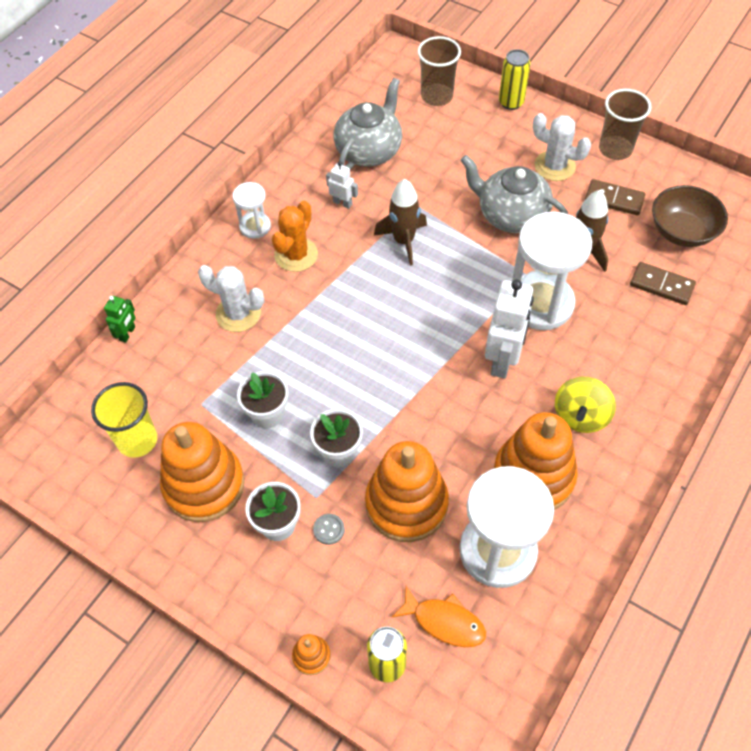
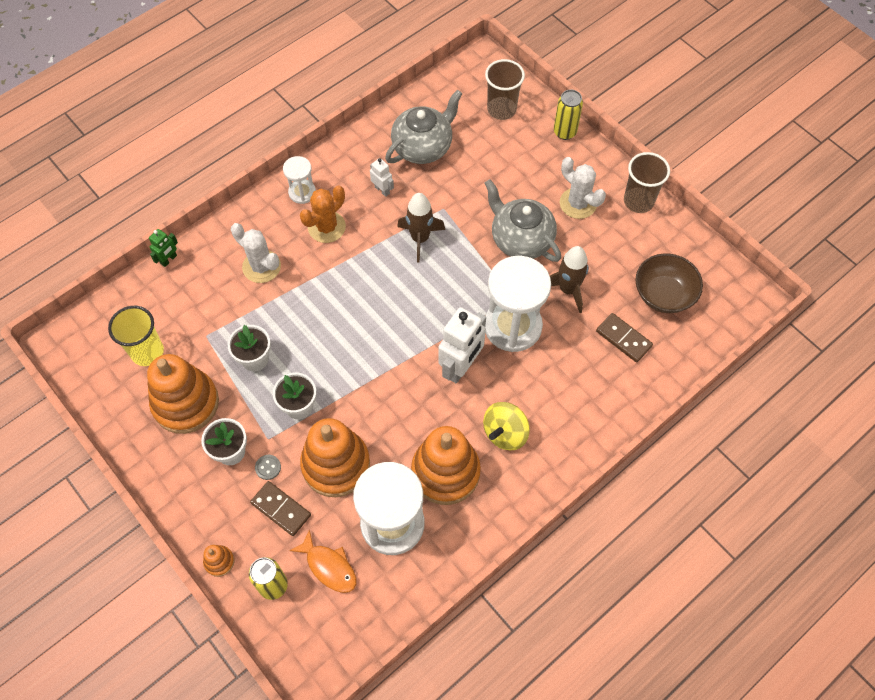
camera: 15 degrees right, 5 degrees up
brown domino [585,179,645,215] -> brown domino moved to [250,481,311,536]

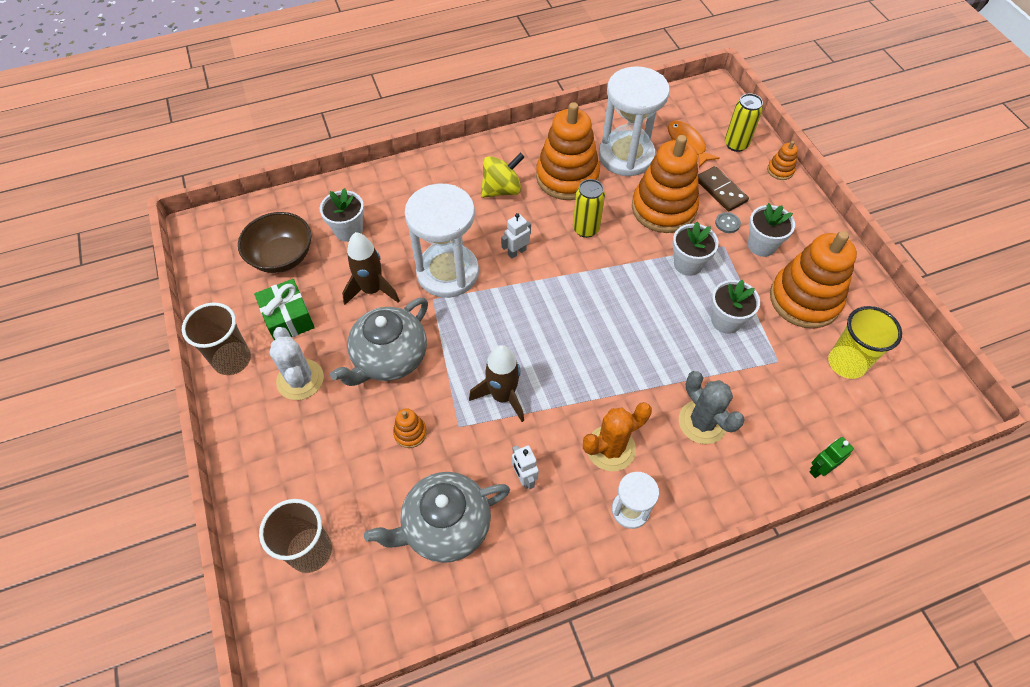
camera: 160 degrees left, 5 degrees down
white cactus [231,223,281,283] -> grey cactus [679,371,745,444]
white robot [438,307,486,383] -> white robot [501,213,531,259], size x0.50
grey teapot [485,179,561,262] -> grey teapot turned 60 degrees clockwise [330,298,428,386]
yellow can [554,90,583,140] -> yellow can moved to [573,179,605,238]
brown domino [596,313,653,362] -> white flower pot [320,188,364,242]
none -> green gift [254,279,315,340]
none -> orange stacking toy [393,408,427,448]

